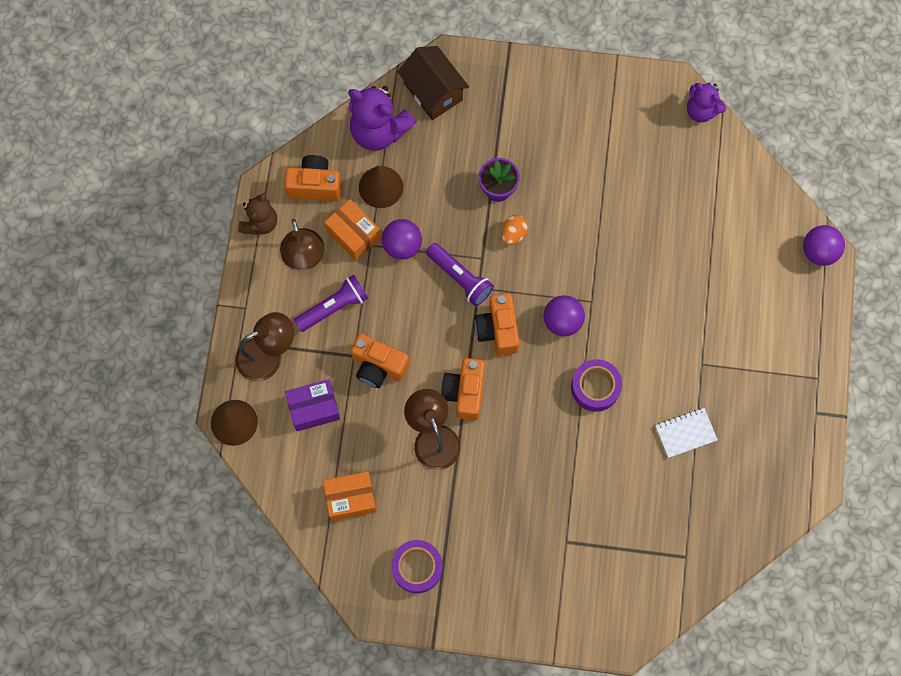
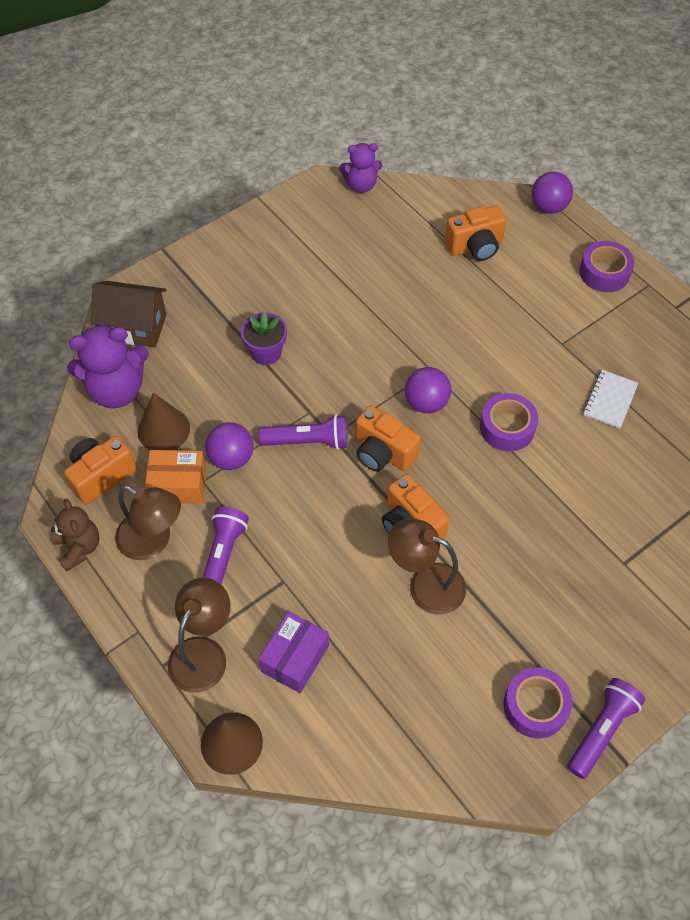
camera: 45 degrees left, 15 degrees down
orange box [323,472,377,521] -> none
orange camera [351,333,409,388] -> orange camera moved to [445,205,506,261]
orange egg [501,215,528,245] -> none
none -> purple flashlight [567,678,645,779]
none -> purple tape [579,241,634,292]

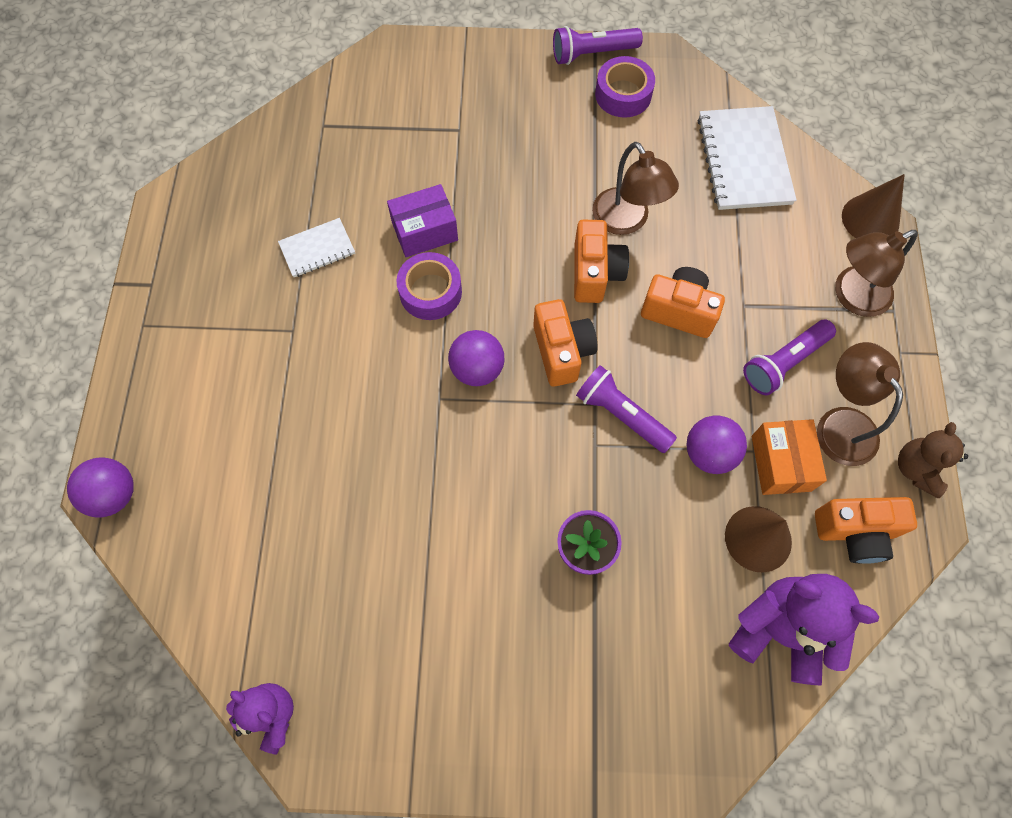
camera: 140 degrees left, 10 degrees up
brown house [91,281,167,347] -> none
orange box [145,450,206,504] -> orange box turned 45 degrees clockwise [752,419,827,495]
purple box [258,611,329,693] -> purple box moved to [387,184,458,257]
orange camera [445,205,506,261] -> orange camera moved to [641,267,725,338]
purple tape [579,241,634,292] -> none
none -> white notebook [698,106,797,210]

